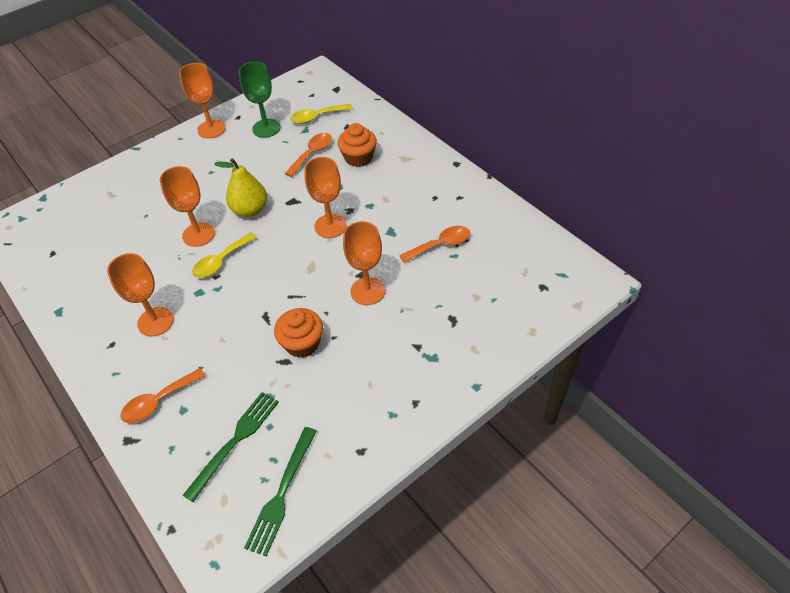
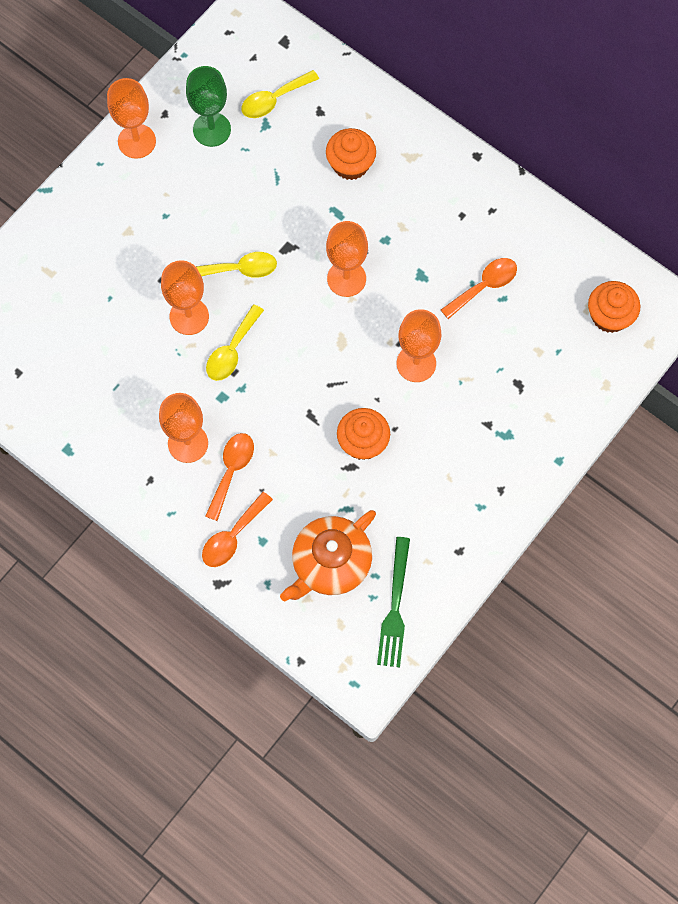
camera: 15 degrees left, 20 degrees up
green fork [183,392,279,502] -> orange teapot [280,510,376,601]
yellow pear [214,158,267,217] -> yellow spoon [196,252,277,278]
orange spoon [285,133,332,177] -> orange spoon moved to [205,433,254,521]
none -> orange cupcake [588,281,640,333]

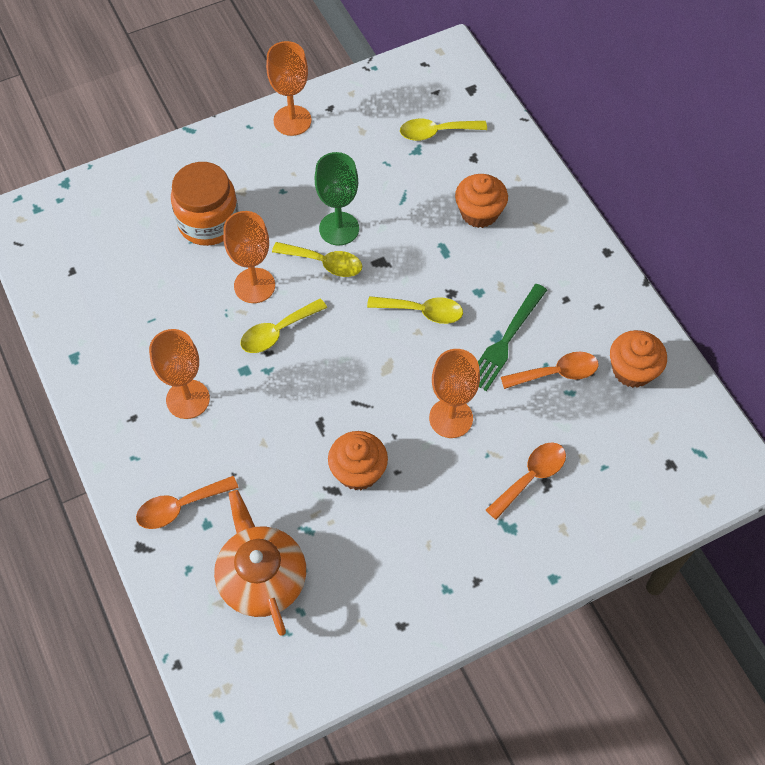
camera: 25 degrees right, 10 degrees down
green goblet [186,66,231,147] -> green goblet moved to [315,152,359,246]
orange spoon [205,433,254,521] -> orange spoon moved to [486,442,566,520]
orange teapot [280,510,376,601] -> orange teapot turned 90 degrees clockwise [214,490,306,636]
orange goblet [326,221,368,297] -> yellow spoon [367,296,463,324]
green fork [377,537,410,667] -> green fork moved to [478,284,547,391]
orange cupcake [588,281,640,333] -> orange cupcake moved to [610,330,667,388]
none -> orange jar [171,162,239,246]

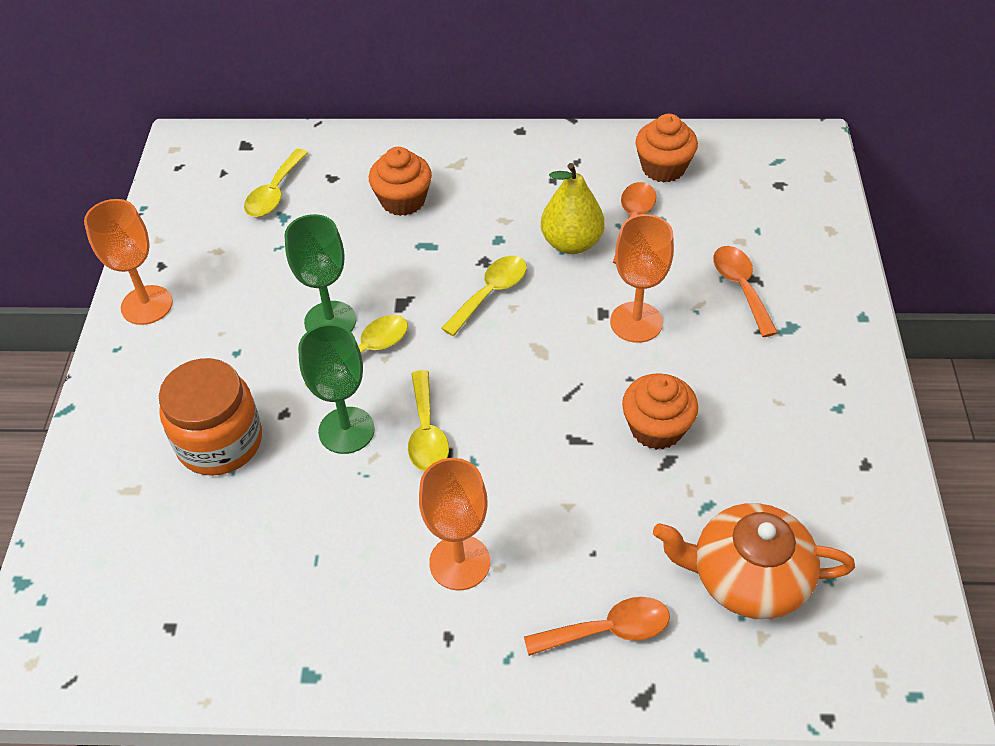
camera: 60 degrees left, 10 degrees down
orange spoon [136,476,239,529] -> orange spoon turned 105 degrees counterclockwise [524,597,670,656]
orange goblet [223,211,275,303] -> green goblet [298,324,375,454]
green fork [478,284,547,391] -> yellow pear [541,163,605,254]

